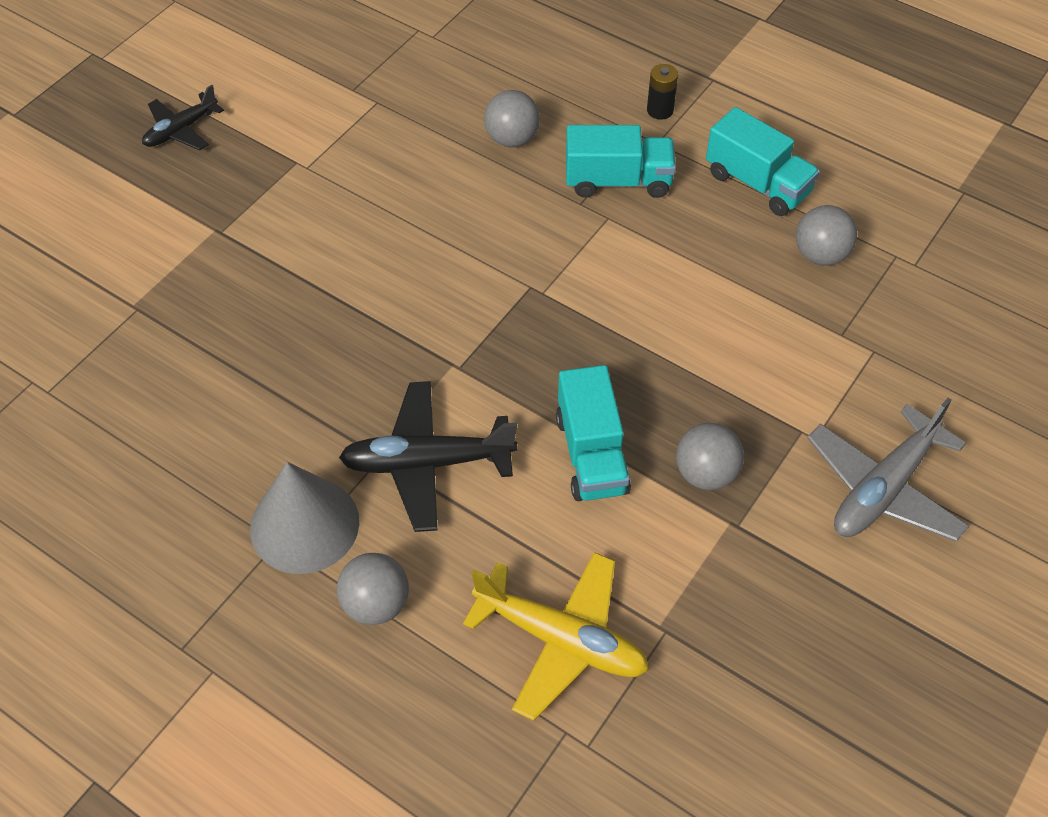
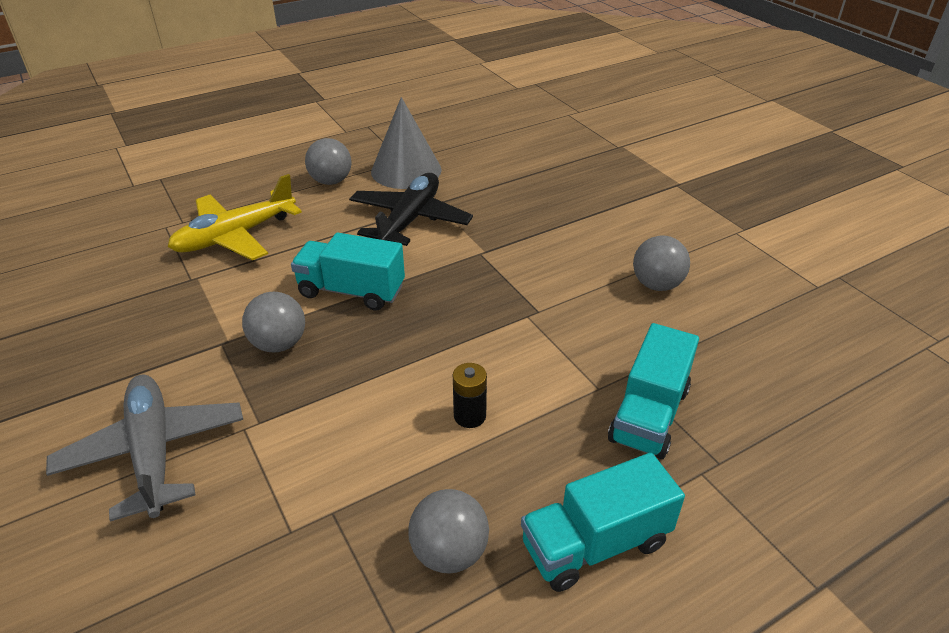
camera: 115 degrees right, 15 degrees down
black plane [142,85,224,150] -> none
grey ball [484,90,540,147] -> grey ball moved to [633,235,690,291]
black battery [647,64,678,120] -> black battery moved to [453,363,487,428]

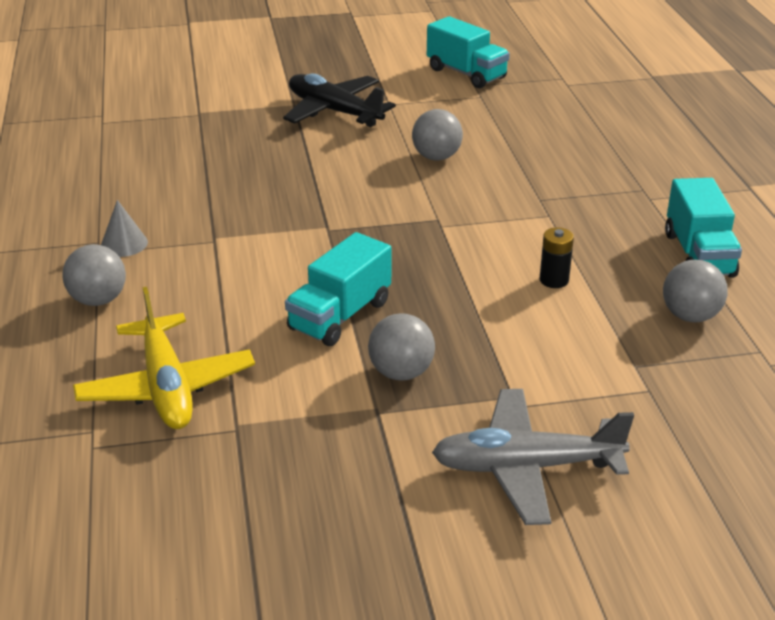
camera: 70 degrees left, 5 degrees down
black plane [349,173,473,246] -> black plane moved to [283,73,396,127]
grey cone [371,97,442,189] -> grey cone [101,200,148,257], size x0.51
turquoise truck [608,323,699,459] -> turquoise truck moved to [427,16,510,88]

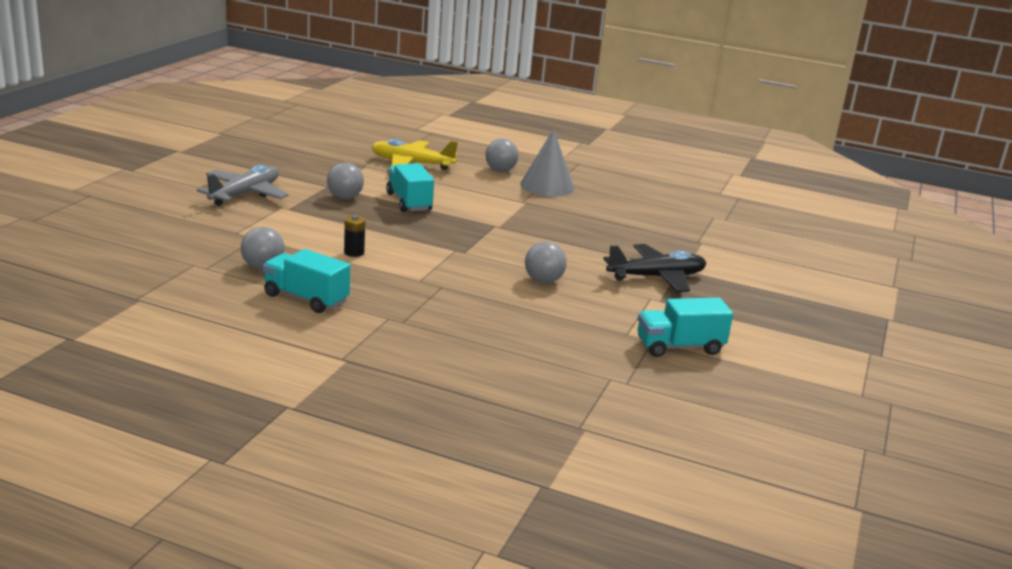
camera: 120 degrees right, 10 degrees down
grey cone [101,200,148,257] -> grey cone [520,129,575,197], size x1.95

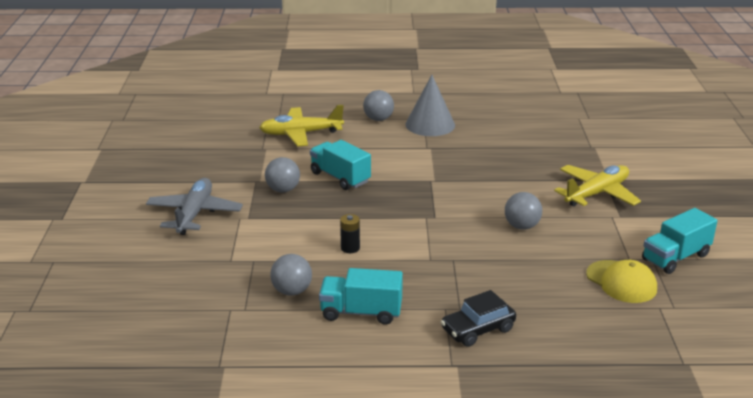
camera: 20 degrees left, 5 degrees up
black plane [604,244,706,292] -> yellow plane [554,165,641,207]
none -> black car [441,290,516,347]
none -> yellow cap [586,260,657,303]

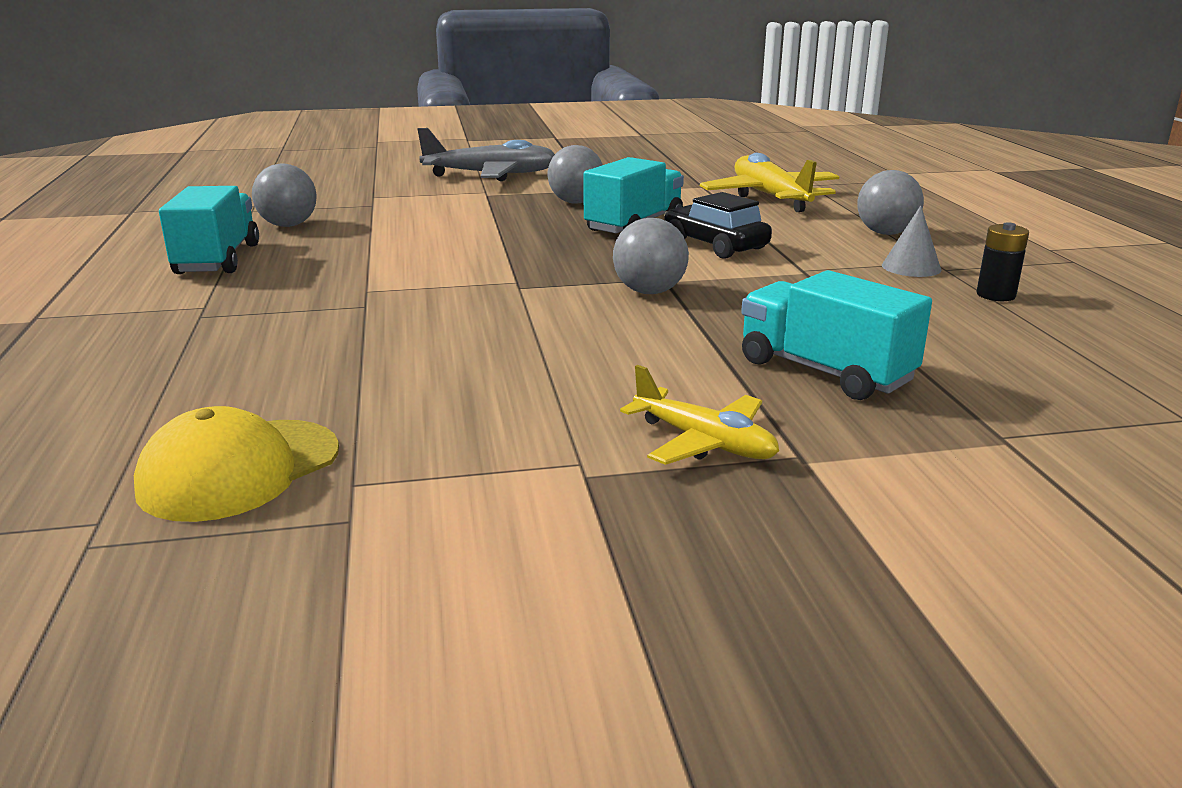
camera: 80 degrees right, 5 degrees down
black battery [340,214,360,253] -> black battery moved to [976,222,1029,301]
grey cone [405,75,455,136] -> grey cone [882,205,942,277], size x0.51
black car [441,290,516,347] -> black car moved to [664,192,772,259]
grey ball [505,192,542,230] -> grey ball moved to [613,218,689,294]
yellow plane [554,165,641,207] -> yellow plane [620,365,779,465], size x0.61
turquoise truck [642,208,717,274] -> turquoise truck moved to [741,270,932,400]

